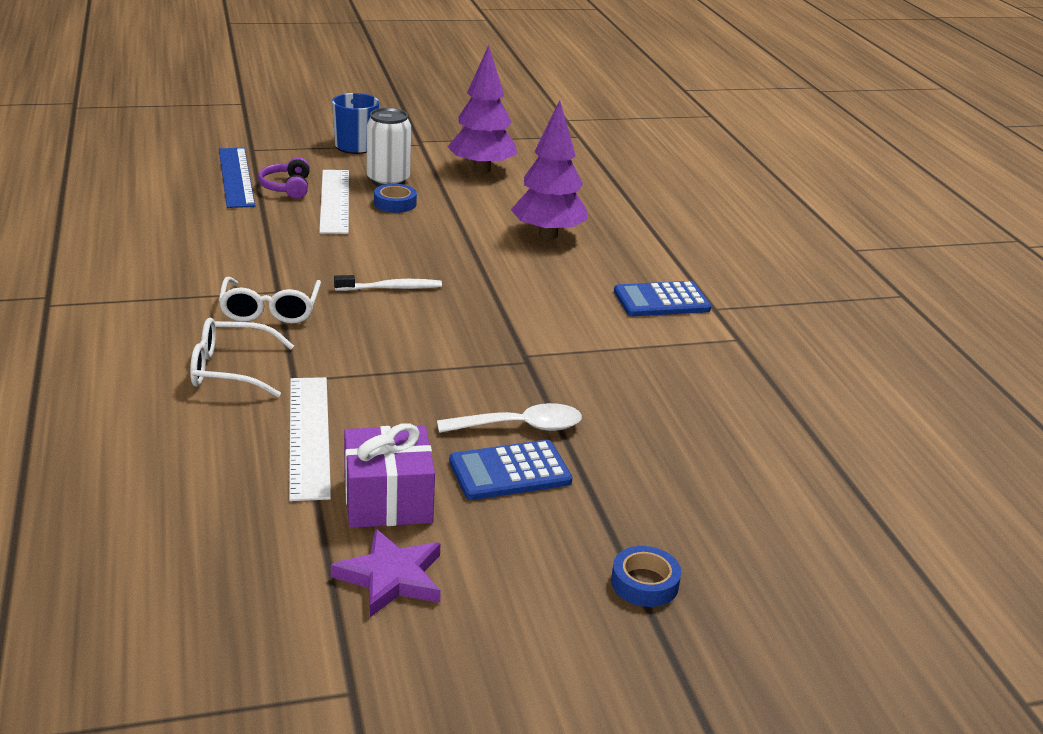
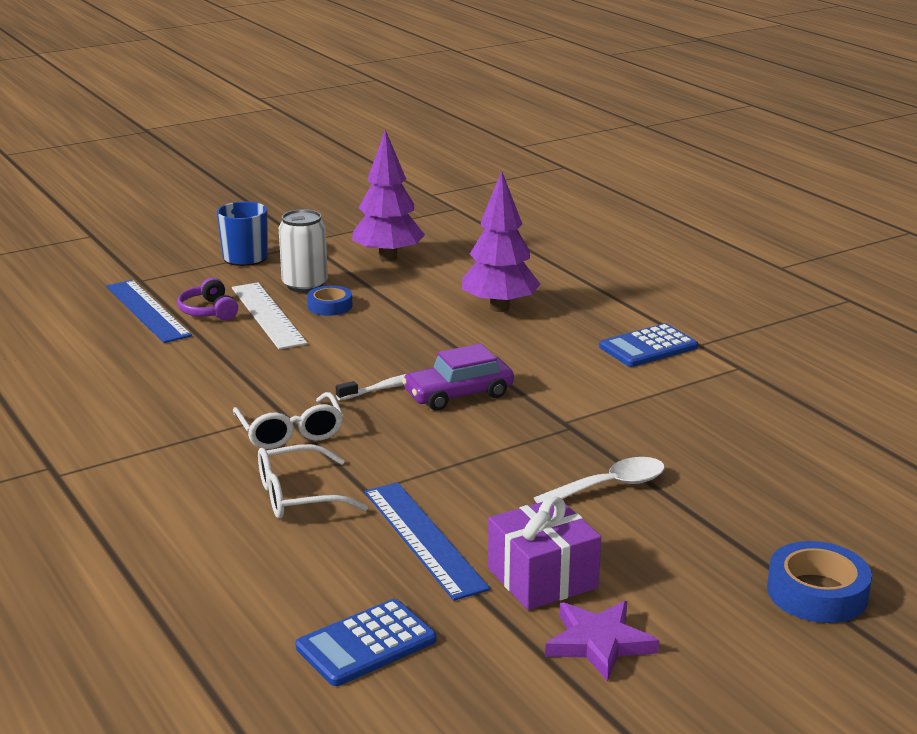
camera: 15 degrees left, 5 degrees down
white ruler [289,377,331,501] -> blue ruler [365,482,490,601]
blue calculator [449,440,572,500] -> blue calculator moved to [295,599,437,686]
blue tape [611,546,681,607] -> blue tape [767,541,872,623], size x1.53
none -> purple car [402,344,514,411]

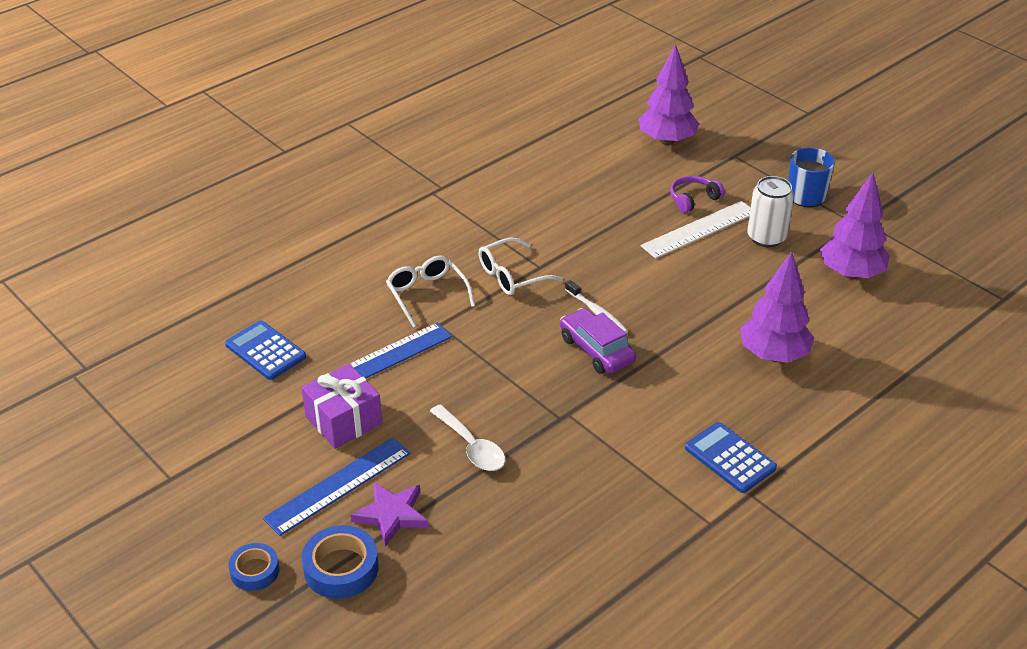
camera: 80 degrees right, 15 degrees up
blue ruler [107,280,192,343] -> blue ruler moved to [263,437,411,536]
blue tape [307,285,353,316] -> blue tape moved to [228,543,279,591]
purple star [545,601,659,682] -> purple star moved to [351,482,429,547]
none -> purple tree [639,44,699,145]

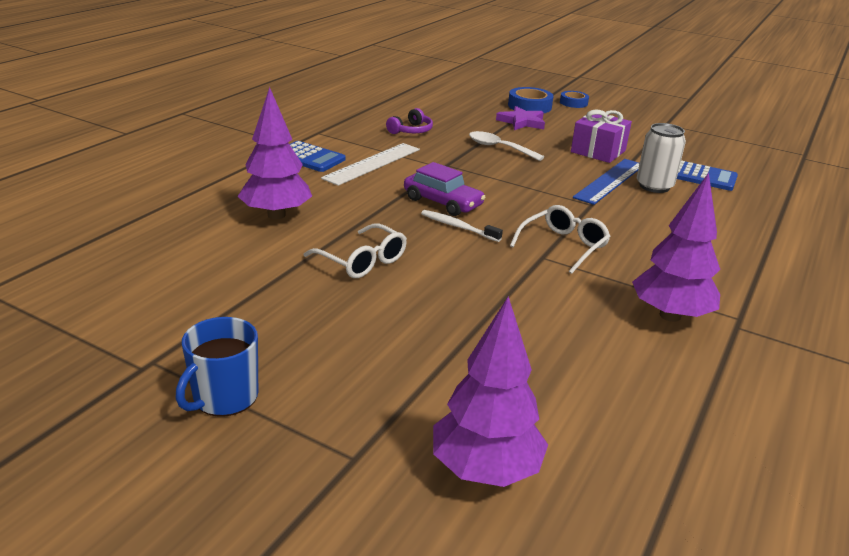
camera: 160 degrees right, 10 degrees down
blue ruler [263,437,411,536] -> none
white glasses [386,256,475,328] -> white glasses moved to [304,223,407,278]
white ruler [641,201,751,259] -> white ruler moved to [321,143,420,186]
purple headphones [670,176,725,213] -> purple headphones moved to [386,108,433,134]
white can [747,176,794,247] -> white can moved to [637,123,686,193]
purple tree [820,173,890,279] -> purple tree moved to [632,173,720,322]

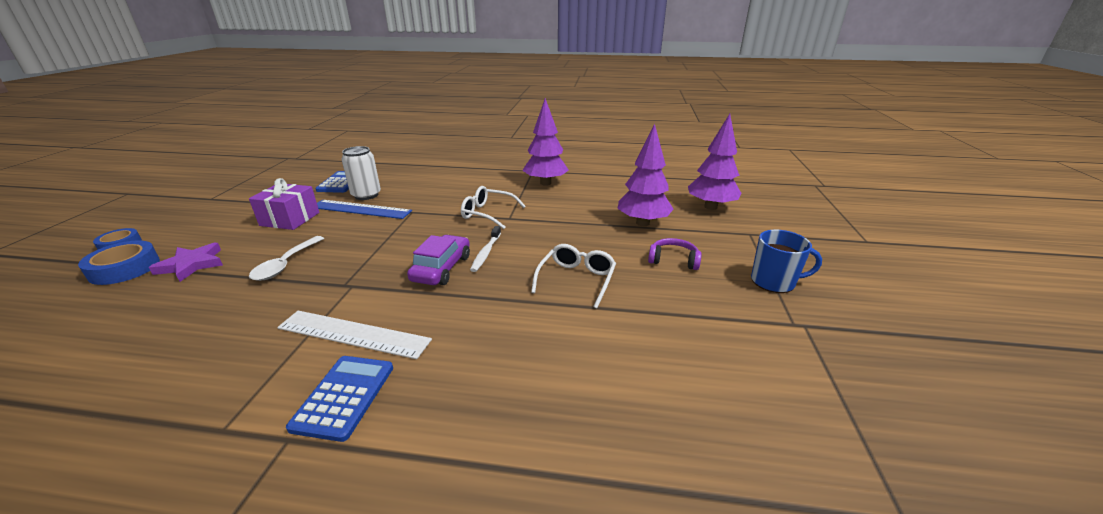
camera: 110 degrees left, 0 degrees up
purple tree [237,87,312,219] -> purple tree moved to [617,124,674,226]
purple headphones [386,108,433,134] -> purple headphones moved to [648,238,702,270]

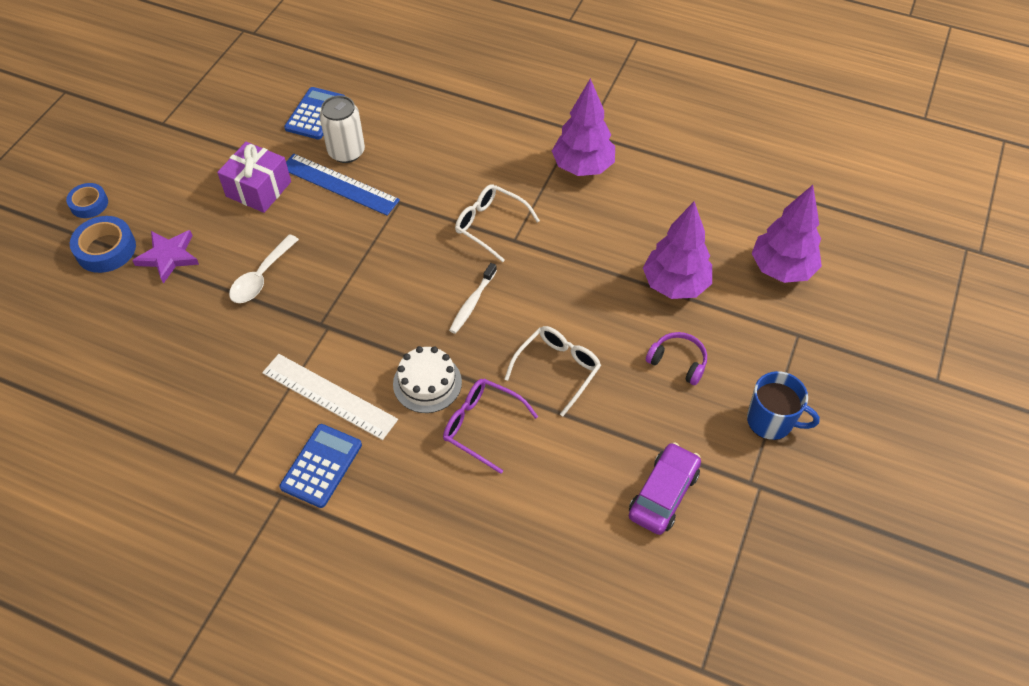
camera: 15 degrees right, 25 degrees up
purple car [407,235,470,285] -> purple car moved to [629,442,701,535]
none -> white cake [393,346,462,413]
none -> purple glasses [443,379,538,474]

